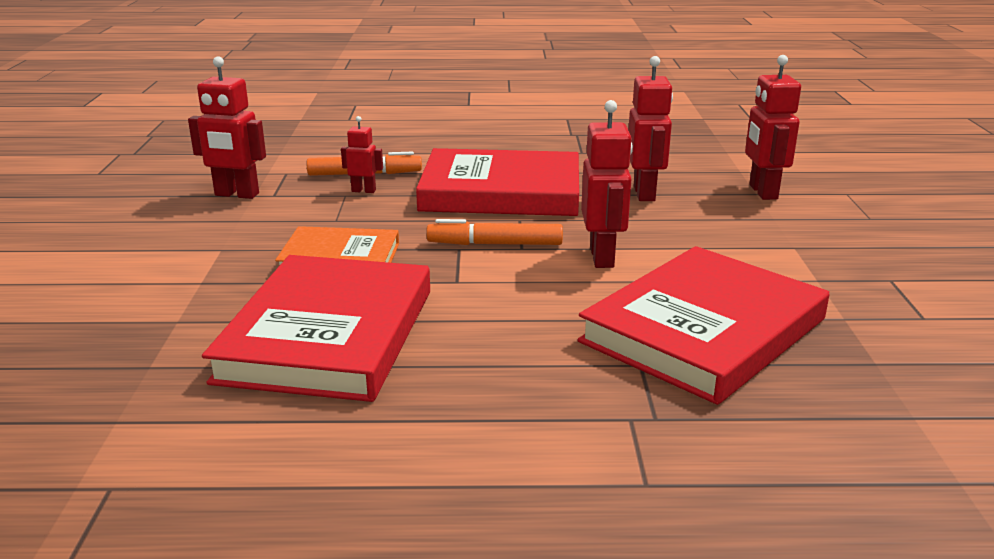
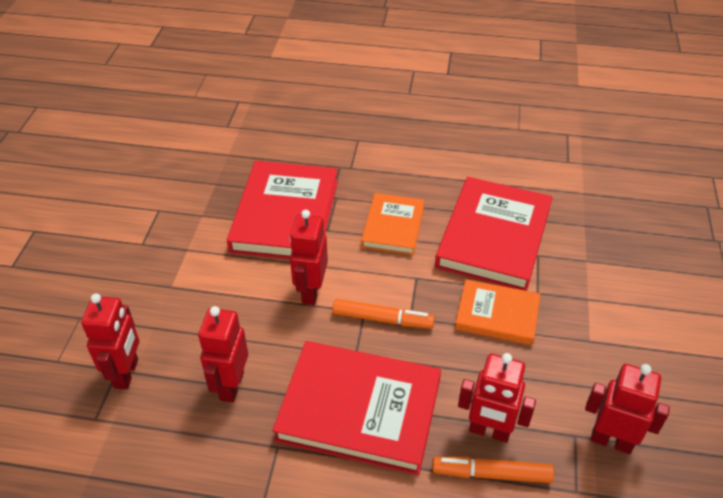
camera: 170 degrees left, 20 degrees up
red robot [341,116,383,193] -> red robot [458,353,536,443], size x1.77
red book [578,246,830,405] -> red book turned 45 degrees counterclockwise [227,161,338,259]
none -> orange book [361,193,425,255]

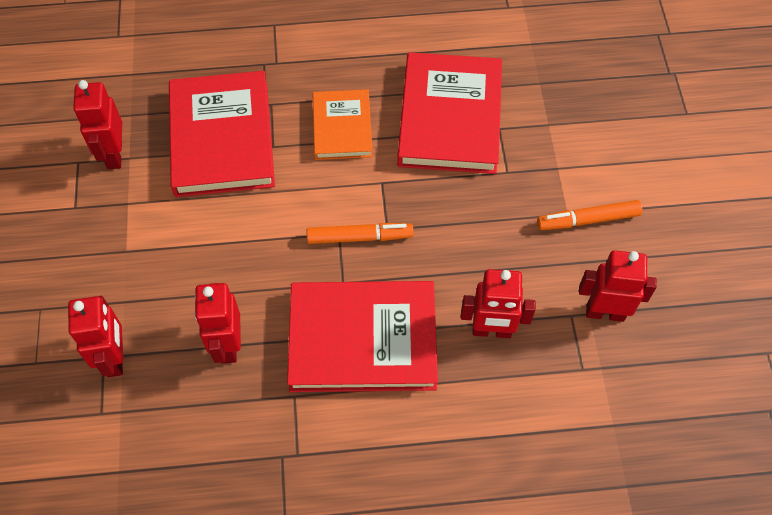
camera: 15 degrees left, 15 degrees up
red robot [290,210,328,305] -> red robot moved to [73,80,122,169]
orange marker [432,457,554,483] -> orange marker moved to [537,200,642,230]
orange book [455,279,540,345] -> none

